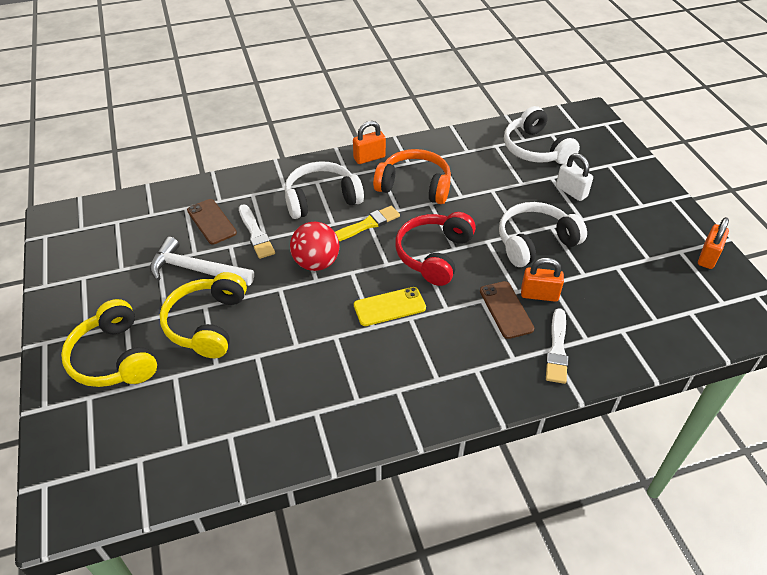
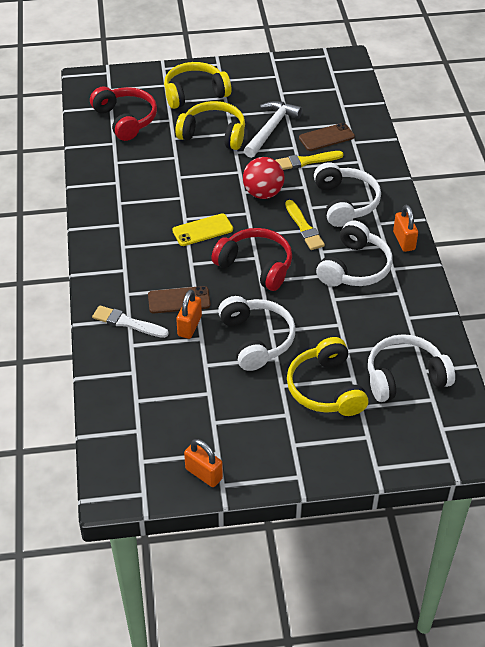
camera: 100 degrees right, 0 degrees up
white brush [239,204,275,259] -> yellow brush [276,151,344,170]
yellow phone [354,287,426,326] -> yellow phone turned 75 degrees clockwise [172,214,233,246]
orange headphones [373,149,451,204] -> white headphones [316,221,393,287]
white padlock [556,153,593,201] -> yellow headphones [287,337,368,416]
none -> red headphones [90,87,157,141]

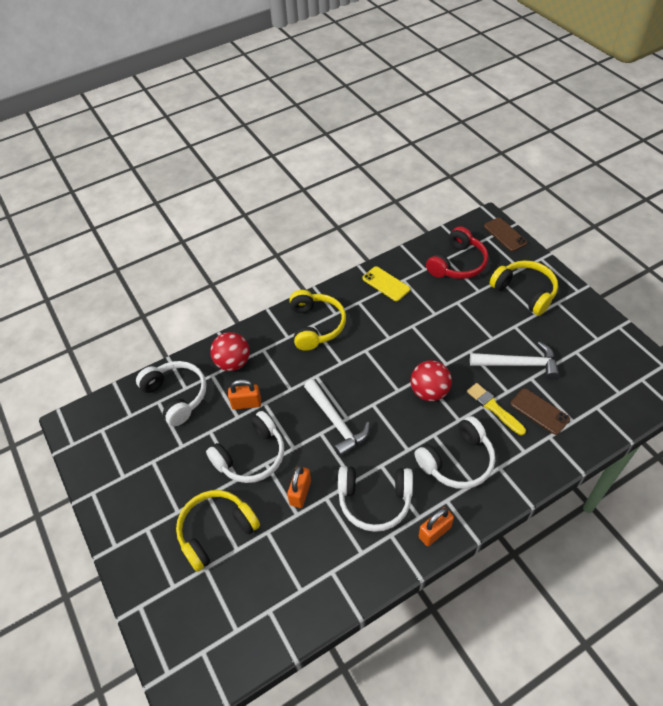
camera: 70 degrees right, 5 degrees up
white brush [92,305,169,338] -> red ball [210,332,250,371]
brown phone [148,286,210,313] -> brown phone moved to [484,218,528,252]
yellow phone [172,214,233,246] -> yellow phone moved to [362,266,410,301]
yellow headphones [175,101,245,150] -> yellow headphones moved to [289,290,346,351]
orange padlock [184,439,223,487] -> orange padlock moved to [287,465,311,508]
red headphones [211,228,292,291] -> white hammer [304,379,370,457]
yellow brush [285,200,325,250] -> none
white headphones [368,334,455,402] -> white headphones moved to [136,361,206,426]

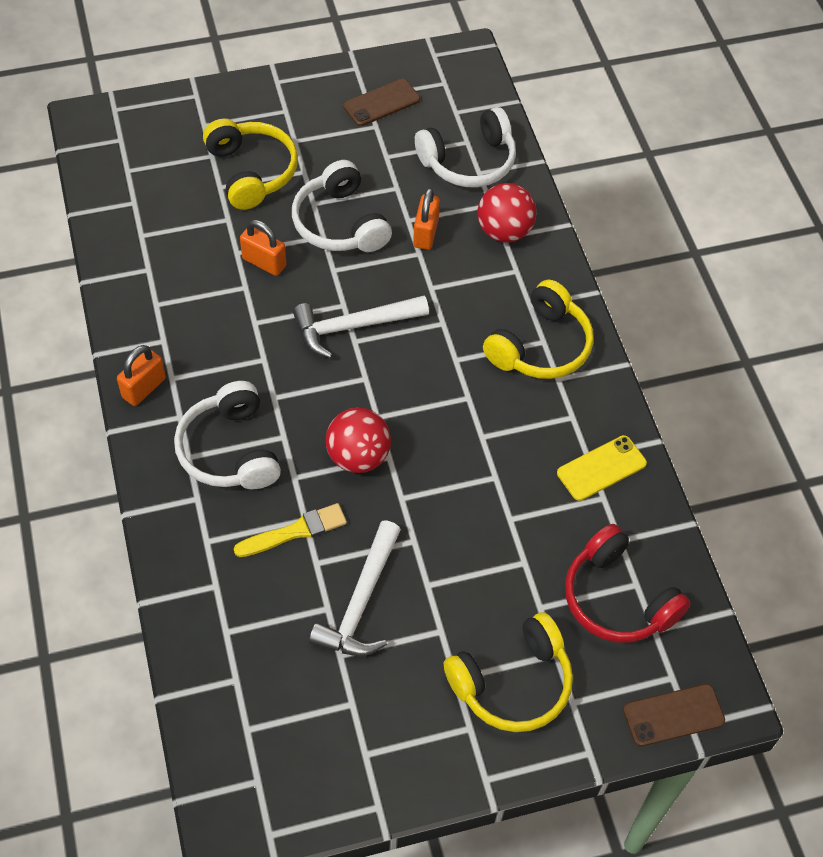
camera: 100 degrees right, 5 degrees up
yellow headphones [289,290,346,351] -> yellow headphones turned 60 degrees counterclockwise [483,280,594,379]
white headphones [338,466,413,532] -> none
orange padlock [419,507,454,546] -> orange padlock turned 60 degrees clockwise [117,345,166,406]
brown phone [510,388,570,435] -> brown phone moved to [343,79,420,126]

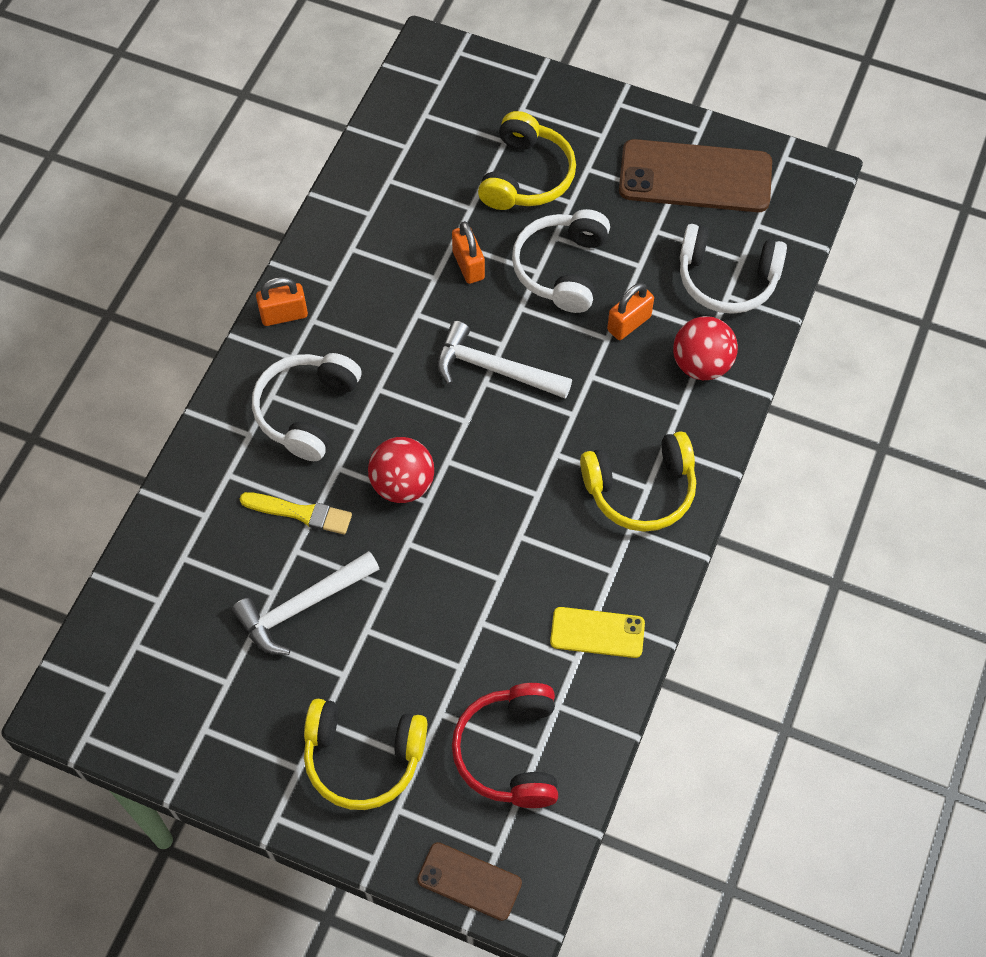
camera: 40 degrees right, 5 degrees up
brown phone [343,79,420,126] -> brown phone [619,139,772,212], size x1.88

